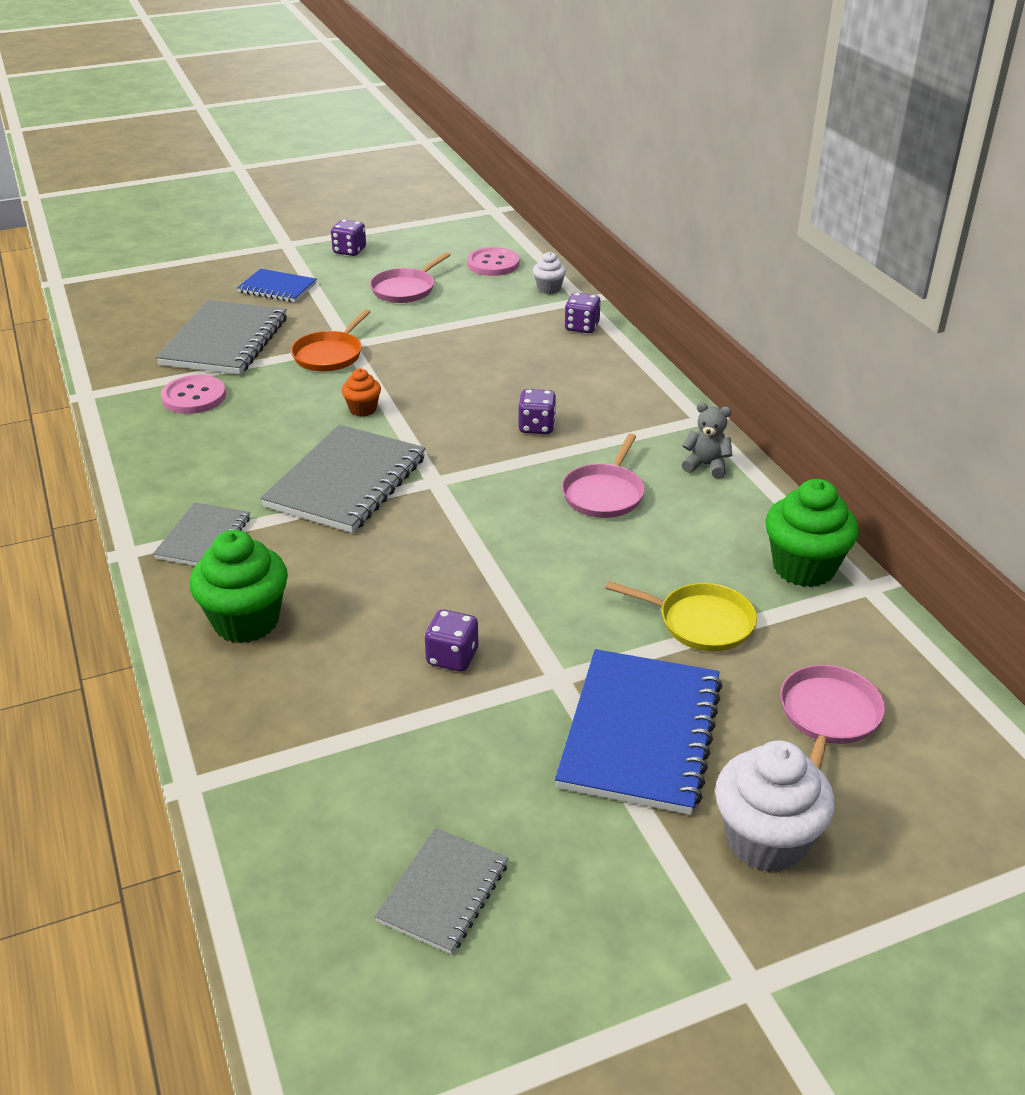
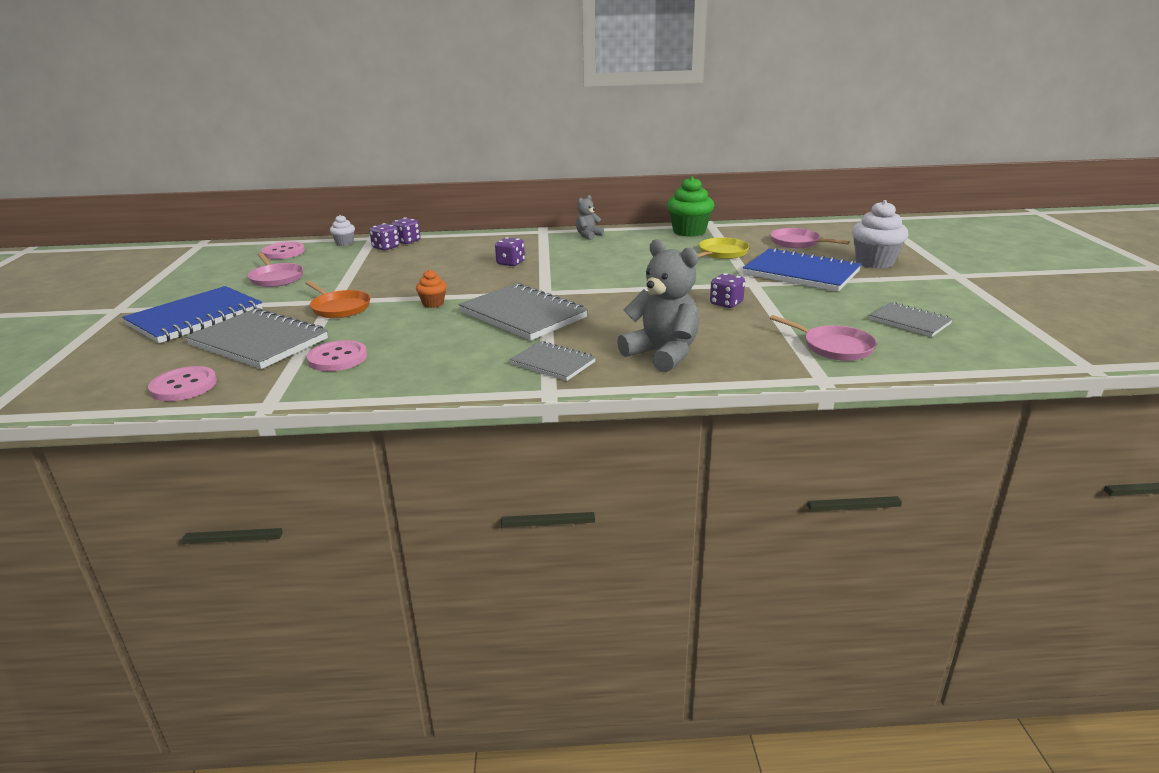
camera: 70 degrees left, 10 degrees down
green cupcake [190,530,288,643] -> grey teddy bear [617,239,699,372]
blue notebook [237,269,317,302] -> blue notebook [122,286,263,343], size x1.76
purple dice [331,219,366,256] -> purple dice moved to [369,223,400,251]
pink pan [561,434,645,518] -> pink pan moved to [770,315,877,361]
none -> pink button [148,366,217,401]

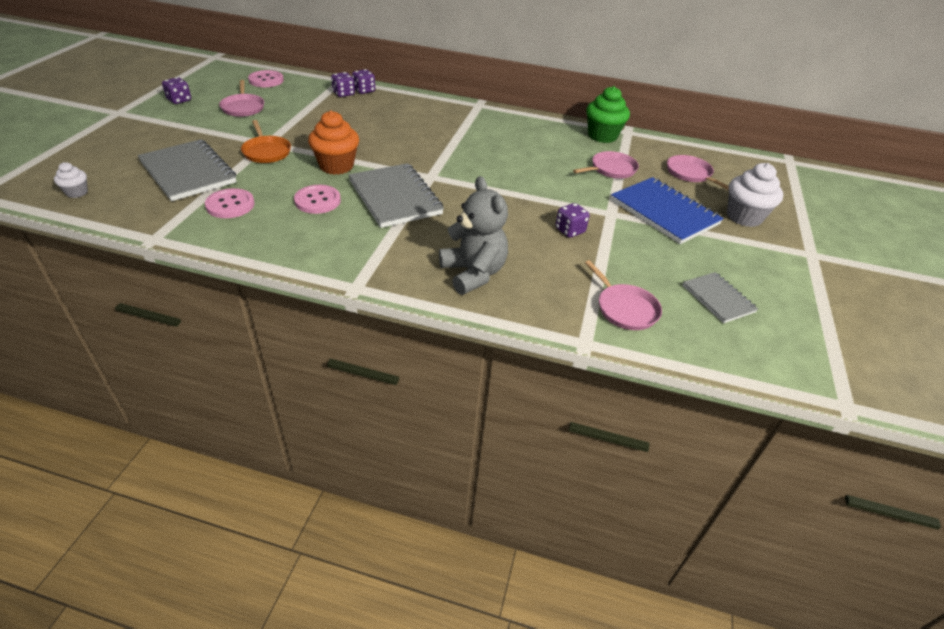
camera: 15 degrees right, 15 degrees up
blue notebook [122,286,263,343] -> none
pink button [148,366,217,401] -> pink button moved to [294,185,341,214]
white cupcake [330,215,355,246] -> white cupcake moved to [54,162,88,198]
orange cupcake [416,269,447,308] -> orange cupcake [308,111,359,175], size x1.91
purple dice [495,237,525,266] -> purple dice moved to [162,77,191,104]
grey notebook [510,341,596,381] -> none
grey teddy bear [576,195,604,240] -> none
yellow pan [697,237,750,259] -> pink pan [573,151,639,179]

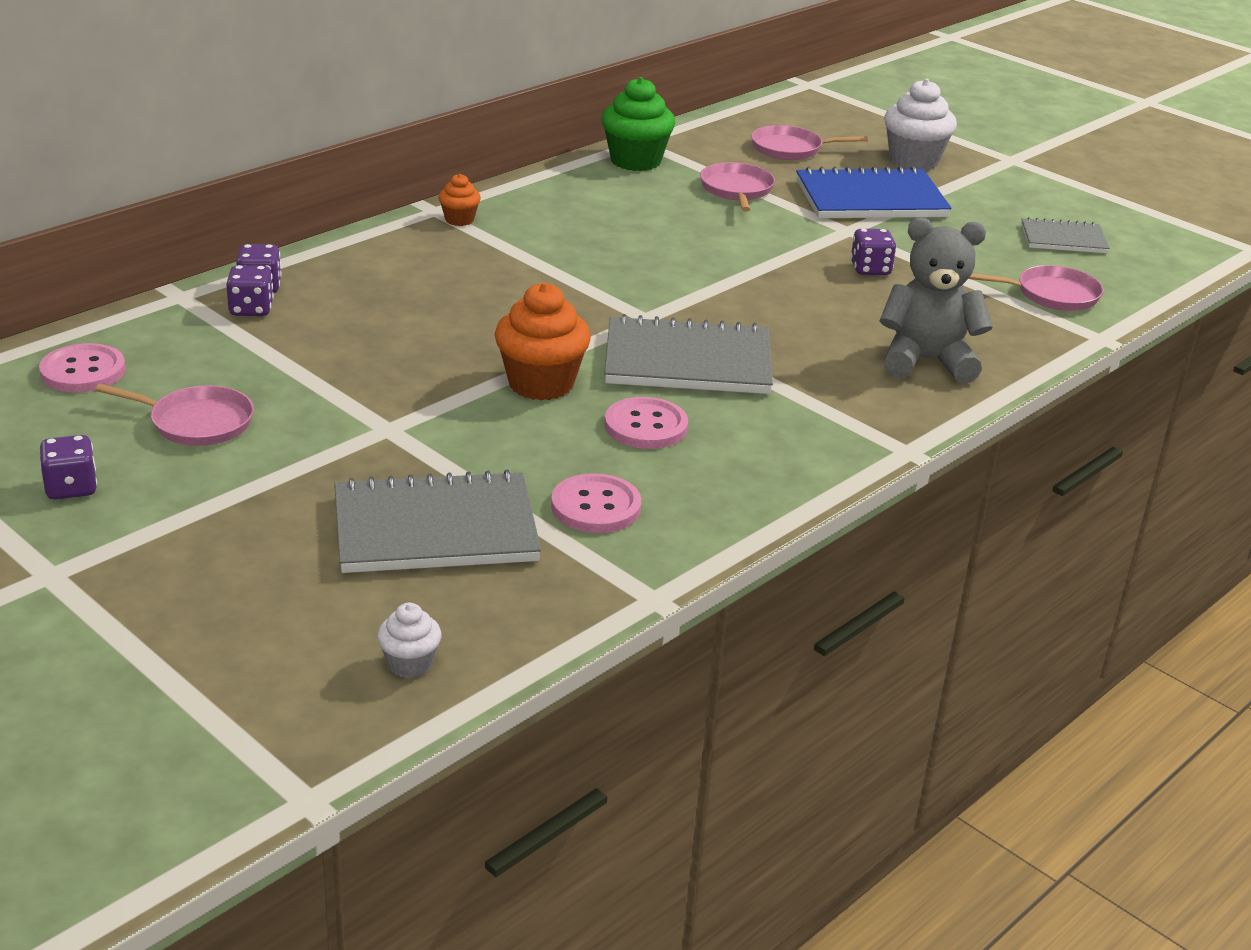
camera: 60 degrees left, 10 degrees down
orange pan [241,120,291,163] -> none
none -> orange cupcake [439,174,481,226]

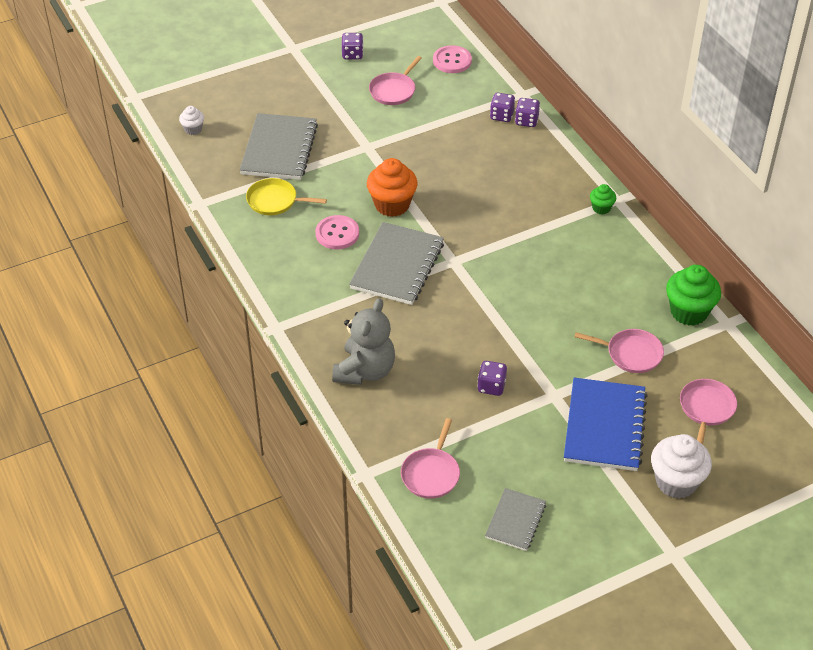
camera: 110 degrees right, 15 degrees up
orange cupcake [439,174,481,226] -> green cupcake [590,184,616,214]
pink button [551,473,641,533] -> yellow pan [246,178,327,215]

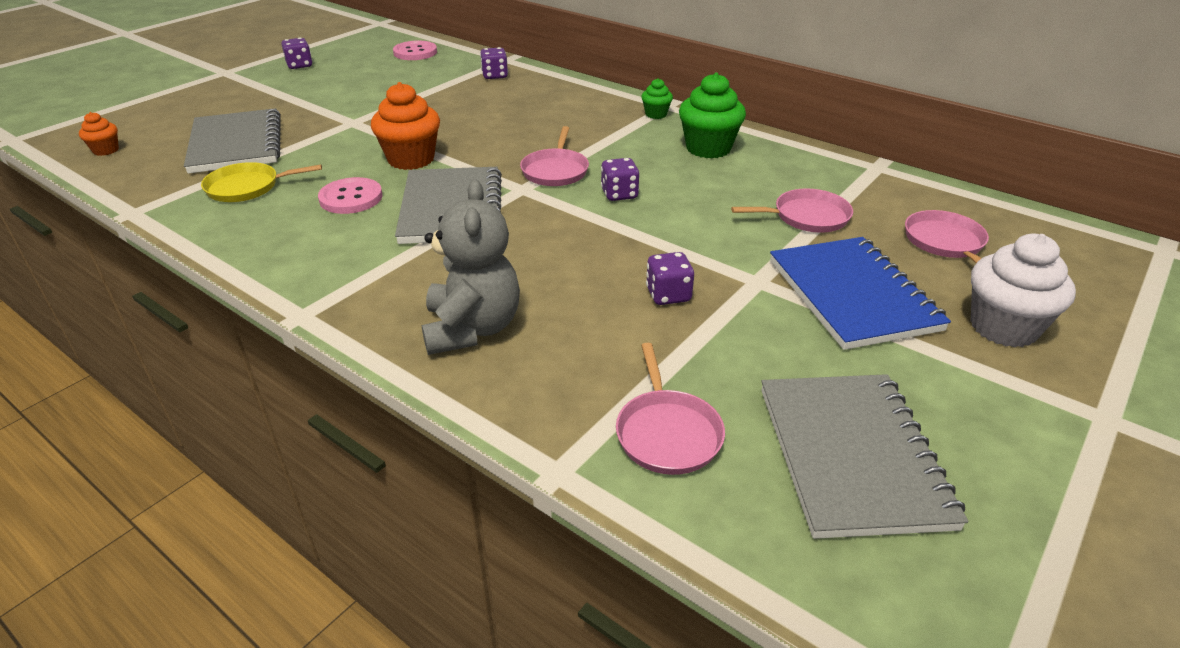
camera: 25 degrees left, 10 degrees down
white cupcake [179,106,204,135] -> orange cupcake [79,112,119,156]
pink pan [369,56,422,105] -> pink pan moved to [520,126,589,186]
grey notebook [485,488,546,551] -> grey notebook [761,374,968,539], size x1.76
purple dice [515,98,540,127] -> purple dice moved to [601,158,639,201]
green cupcake [666,265,721,326] -> green cupcake moved to [679,73,746,158]

